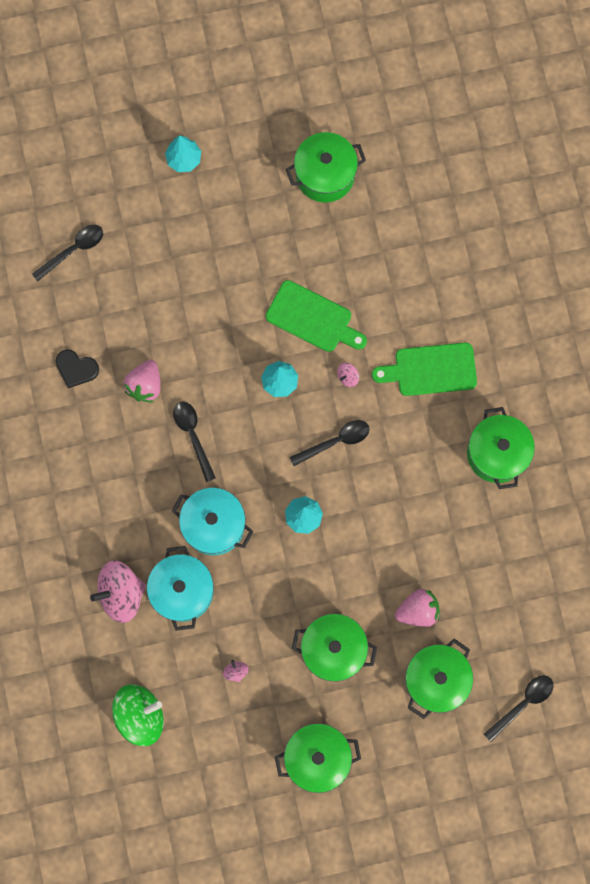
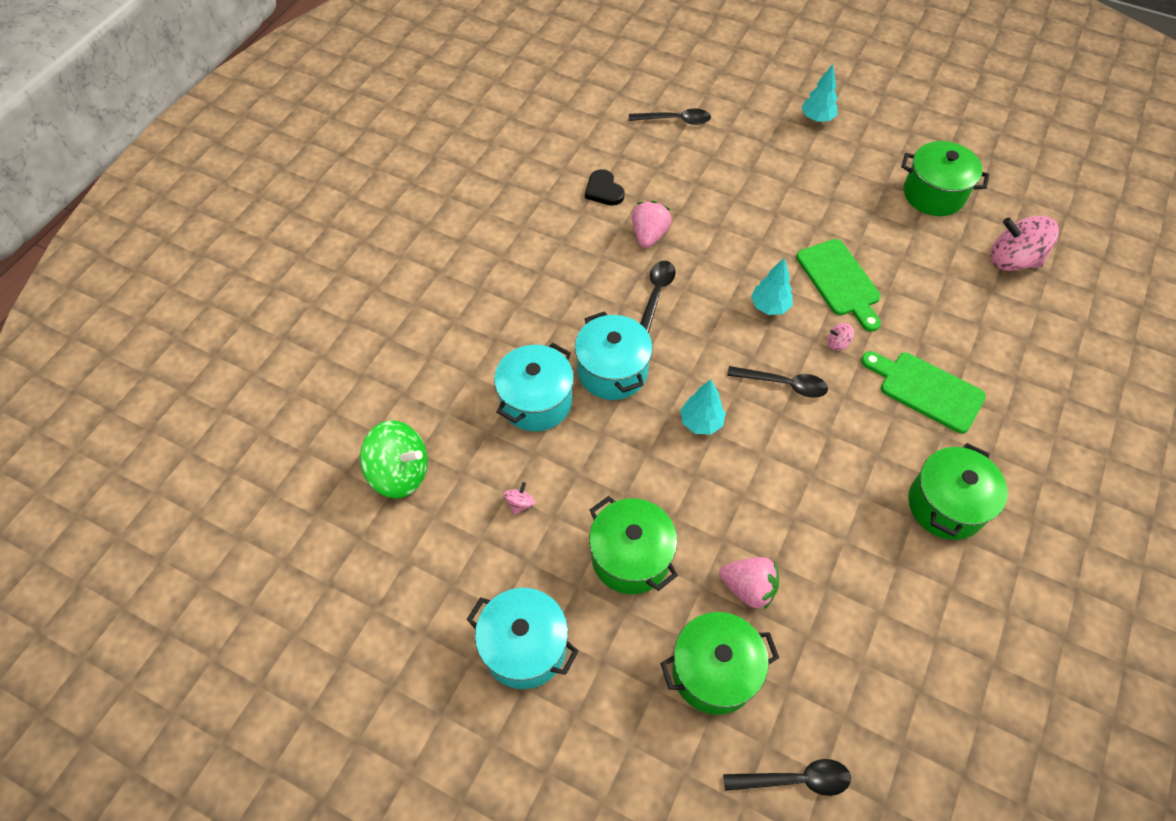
camera: 40 degrees right, 20 degrees down
pink spinning top [90,560,146,623] -> pink spinning top moved to [991,216,1059,271]
pink strawberry [124,360,161,402] -> pink strawberry turned 135 degrees clockwise [632,201,672,248]
green pot [275,723,361,793] -> turquoise pot [467,588,579,689]

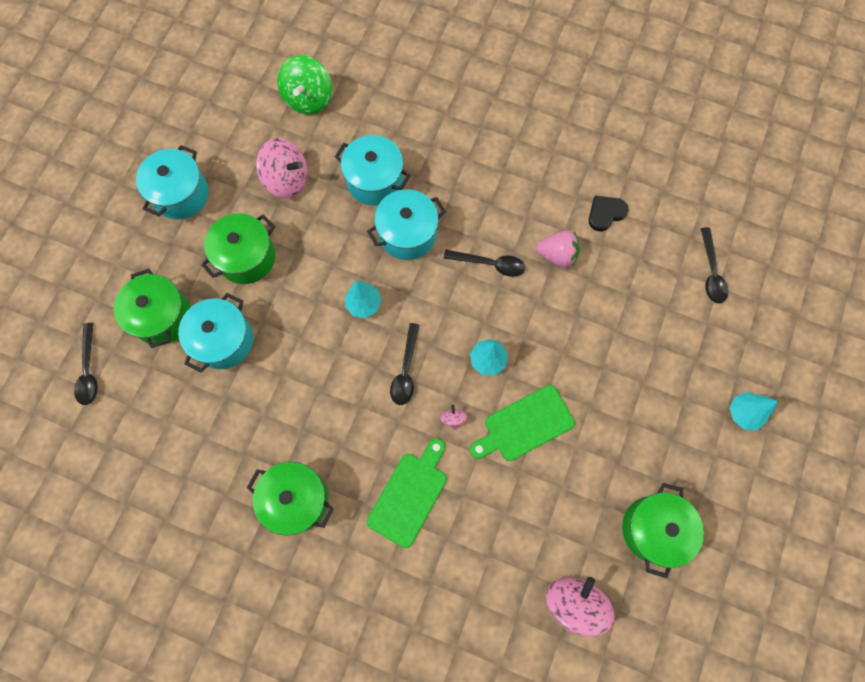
camera: 85 degrees right, 15 degrees up
pink spinning top [504,482,535,515] -> pink spinning top [256,138,308,198], size x2.38
pink strawberry [719,557,779,610] -> turquoise pot [178,293,253,373]

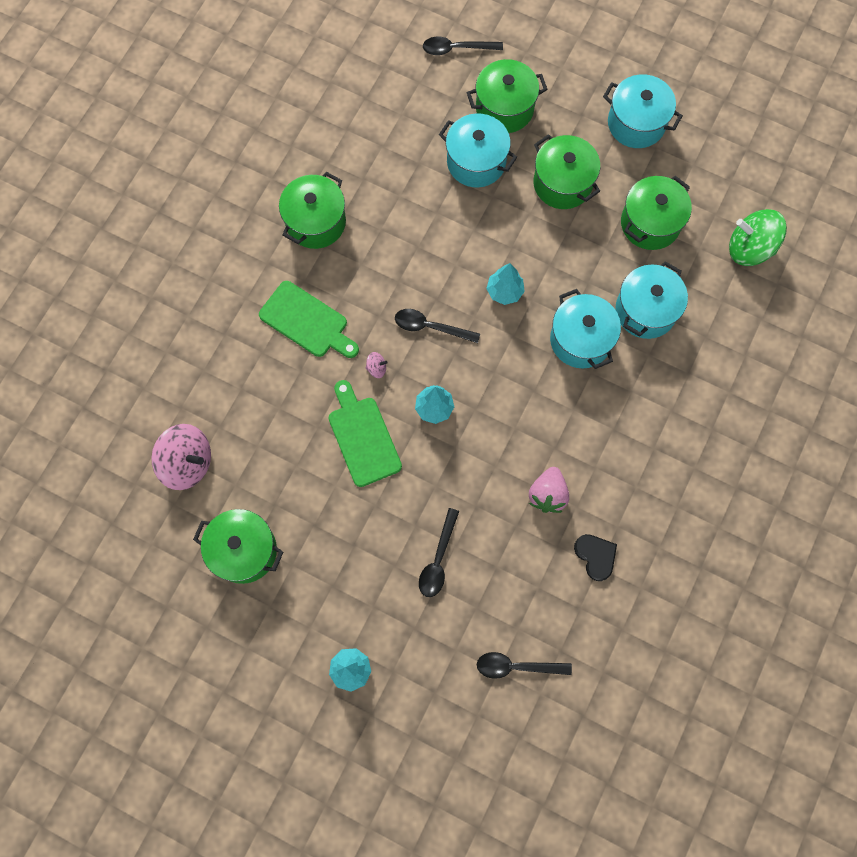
camera: 95 degrees right, 0 degrees up
pink spinning top [256,138,308,198] -> green pot [621,176,692,250]
black spoon [444,250,525,277] -> black spoon moved to [419,508,459,597]

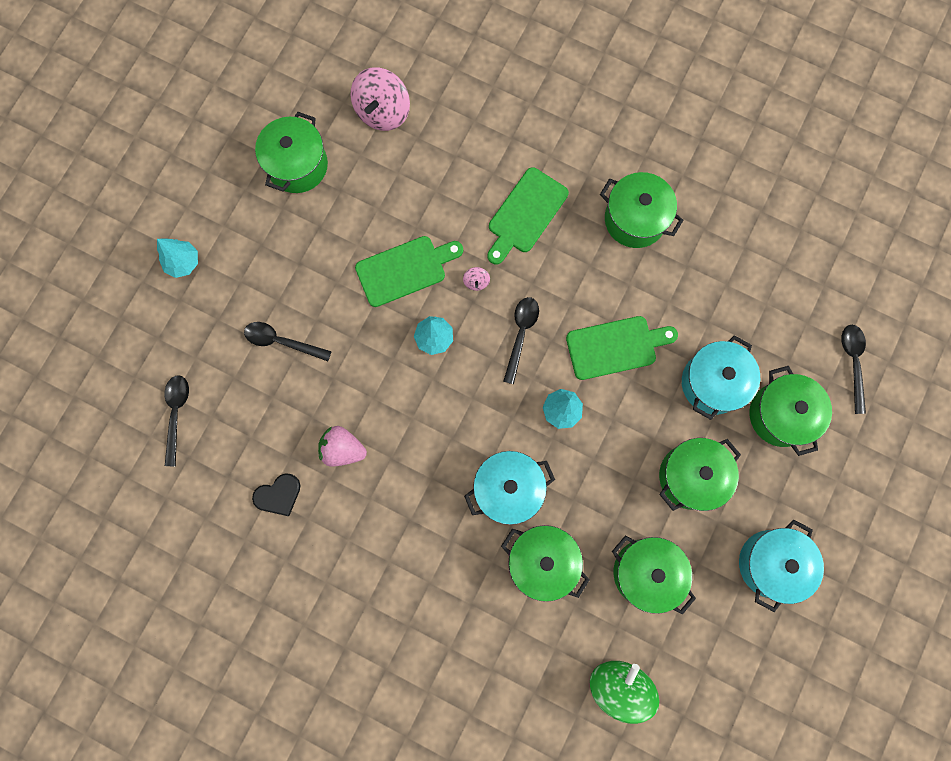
camera: 90 degrees right, 5 degrees up
turquoise pot [615,261,688,339] -> green pot [501,525,590,602]
none -> green cutting board [566,316,678,380]

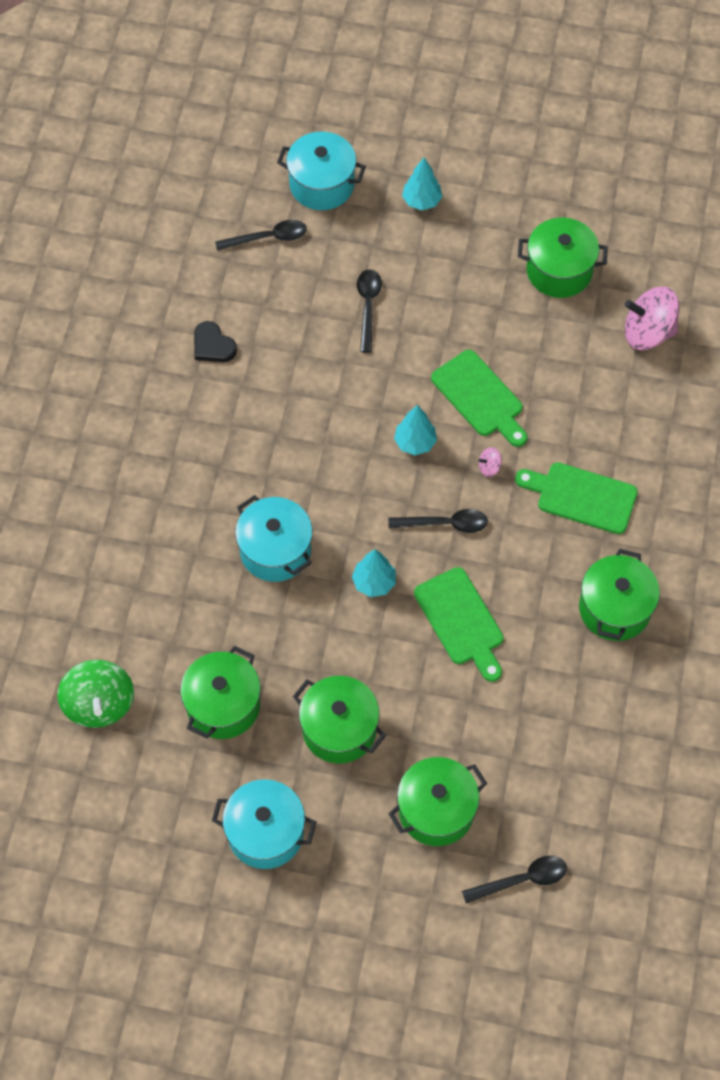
camera: 75 degrees right, 15 degrees down
pink strawberry [318,426,367,467] -> none
green pot [501,525,590,602] -> none
green spinning top [590,661,659,724] -> green spinning top turned 75 degrees clockwise [57,660,134,728]
turquoise pot [682,335,760,420] -> turquoise pot moved to [277,132,366,210]

